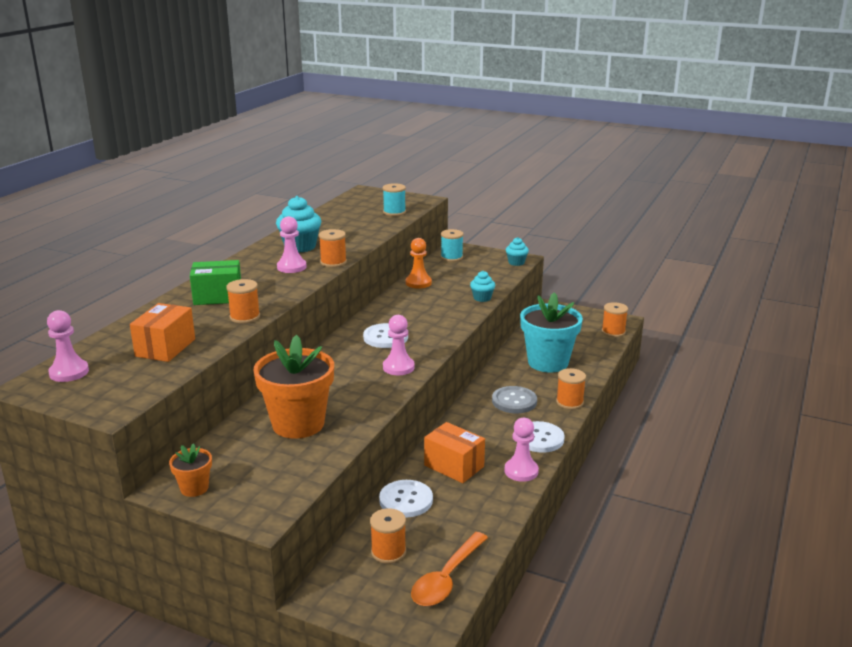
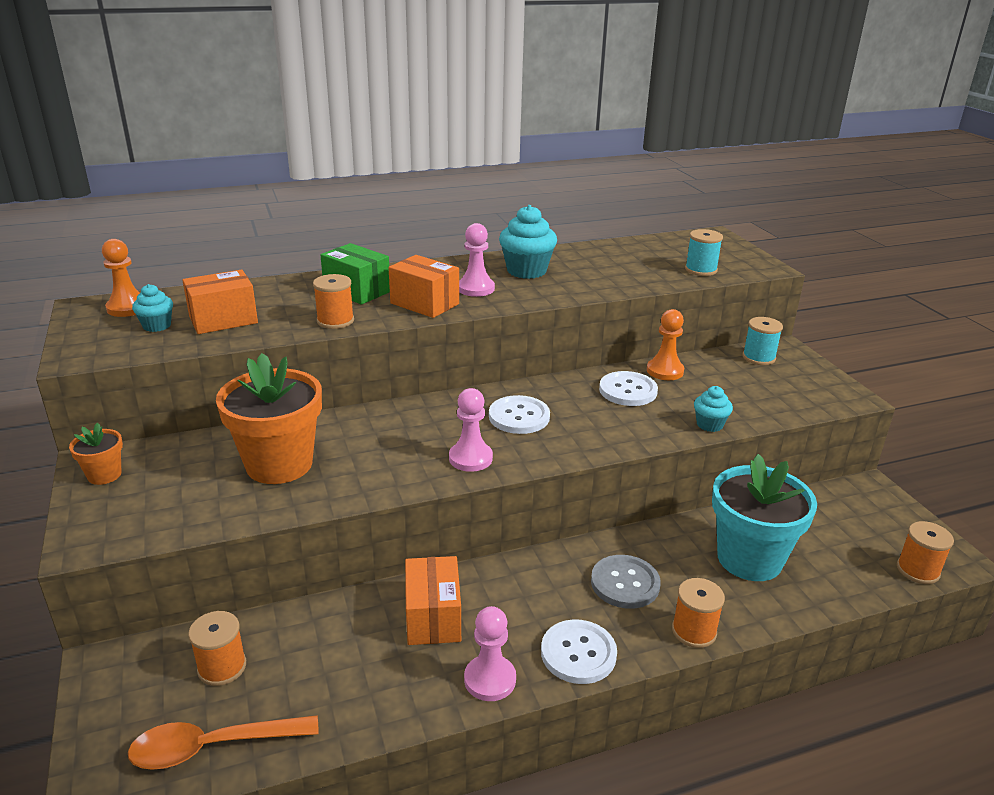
camera: 45 degrees right, 5 degrees up
pink pawn [47,310,89,382] -> orange pawn [102,239,140,317]
orange spool [319,229,347,267] -> none
white button [379,480,433,517] -> white button moved to [599,371,658,406]
turquoise cupcake [506,237,529,266] -> turquoise cupcake moved to [132,284,173,332]
none -> orange box [389,255,459,318]

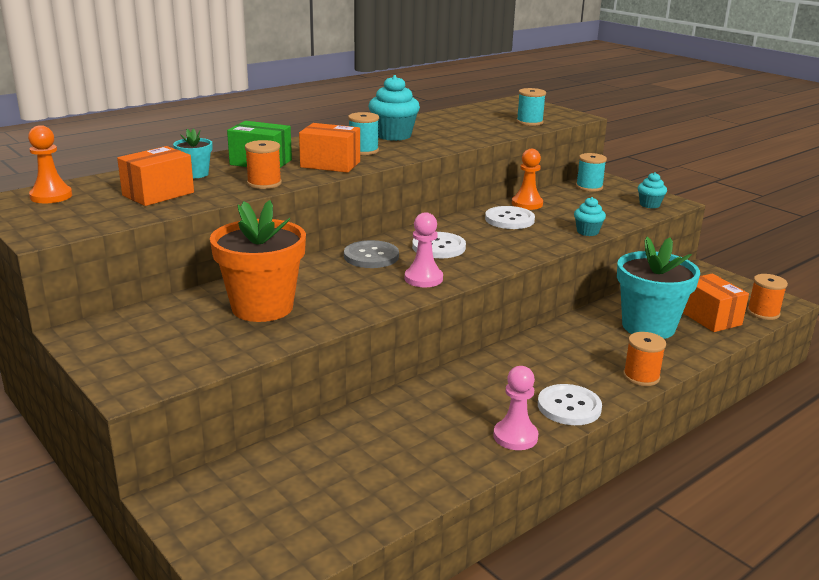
camera: 20 degrees left, 5 degrees down
orange flower pot [69,422,123,485] -> none
orange spoon [128,715,319,770] -> none
turquoise cupcake [132,284,173,332] -> turquoise cupcake moved to [638,172,667,208]
orange spool [188,611,246,686] -> none
orange box [405,556,461,645] -> orange box moved to [683,274,749,332]
pink pawn [459,223,495,297] -> turquoise spool [348,112,379,155]
grey button [591,555,661,609] -> grey button moved to [344,240,399,268]
none -> turquoise flower pot [173,129,213,178]

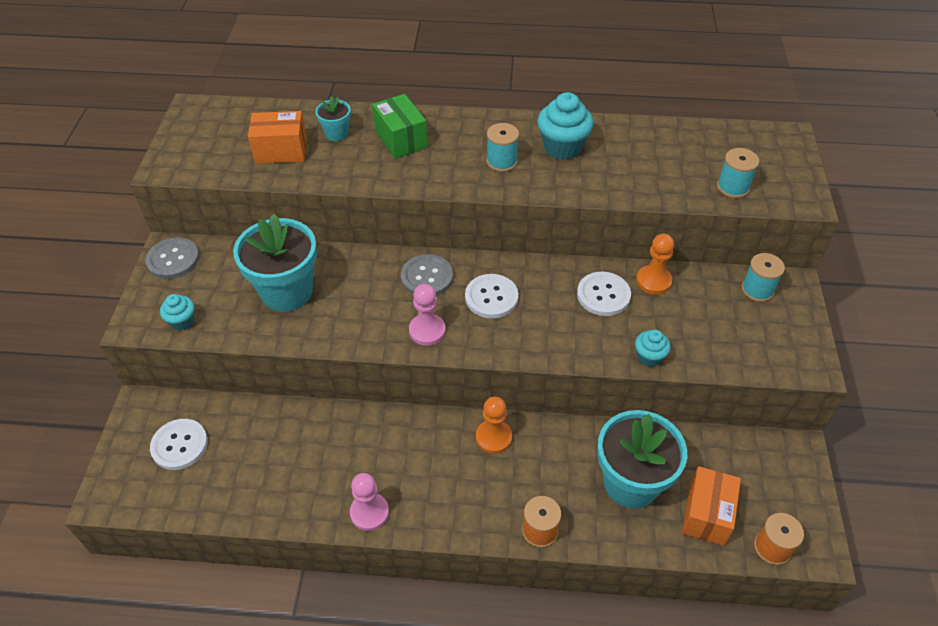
camera: 45 degrees right, 25 degrees up
orange pawn [28,125,72,203] -> orange pawn moved to [476,397,512,454]
orange flower pot [210,200,306,322] -> turquoise flower pot [233,214,317,312]
orange spool [245,140,282,189] -> none
orange box [299,123,360,173] -> none
white button [538,384,602,425] -> white button moved to [150,419,208,470]
turquoise cupcake [638,172,667,208] -> turquoise cupcake moved to [160,294,195,331]
none -> grey button [145,237,199,279]

